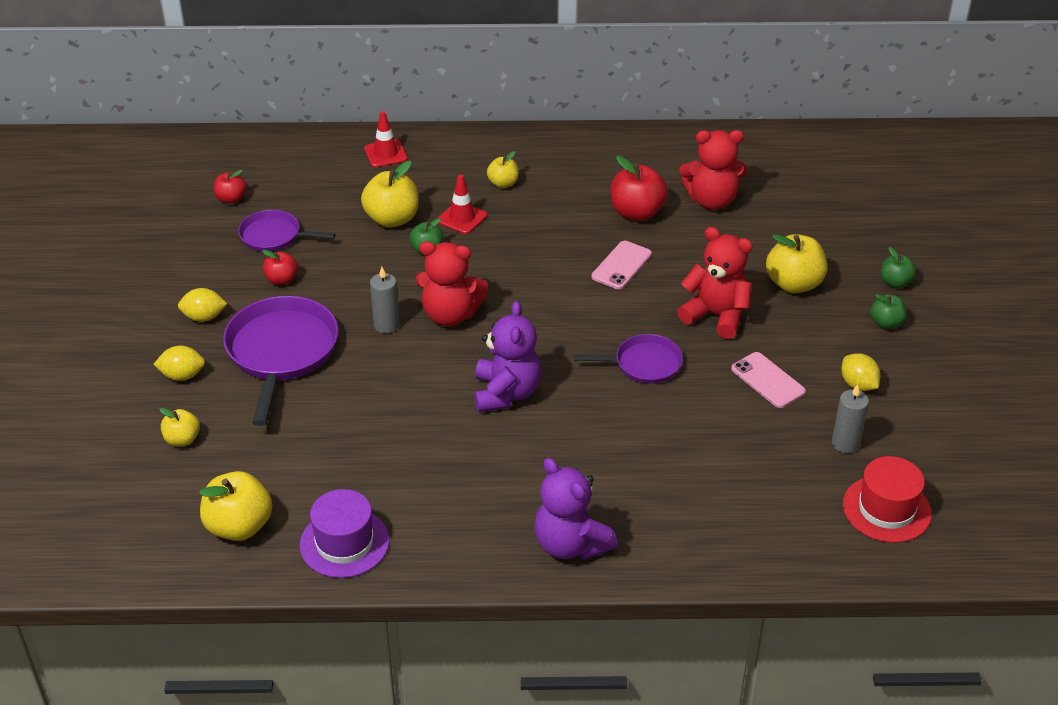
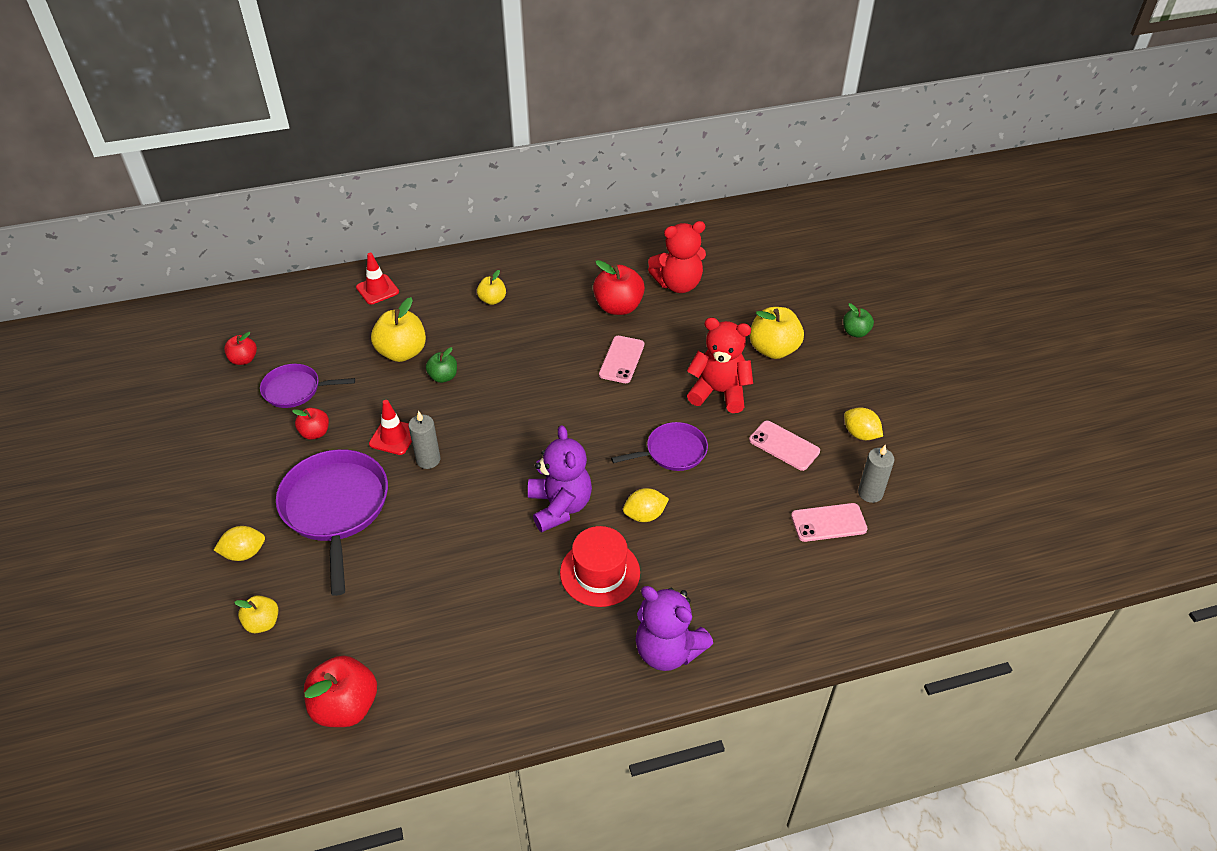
camera: 15 degrees left, 5 degrees up
yellow lemon [178,288,227,322] -> yellow lemon moved to [623,488,669,522]
yellow apple [199,471,272,541] -> red apple [304,656,377,727]
purple hat [300,489,390,578] -> none
red teddy bear [415,241,488,326] -> none
red traffic cone [437,175,487,234] -> red traffic cone moved to [369,400,412,455]
red hat [843,456,932,543] -> red hat moved to [560,526,640,607]
green apple [870,294,907,329] -> none
none -> pink phone [791,503,868,542]

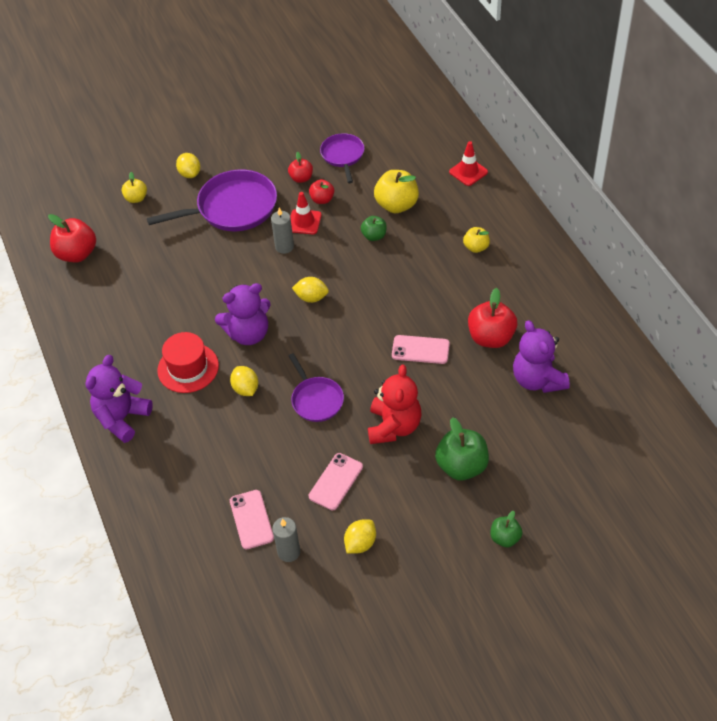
camera: 85 degrees right, 5 degrees up
red apple [224,332,257,365] -> red apple moved to [309,179,334,204]
red teddy bear [648,221,706,293] -> purple teddy bear [513,320,570,393]
yellow apple [749,307,804,359] -> green apple [435,417,489,480]
none -> yellow lemon [292,277,329,303]

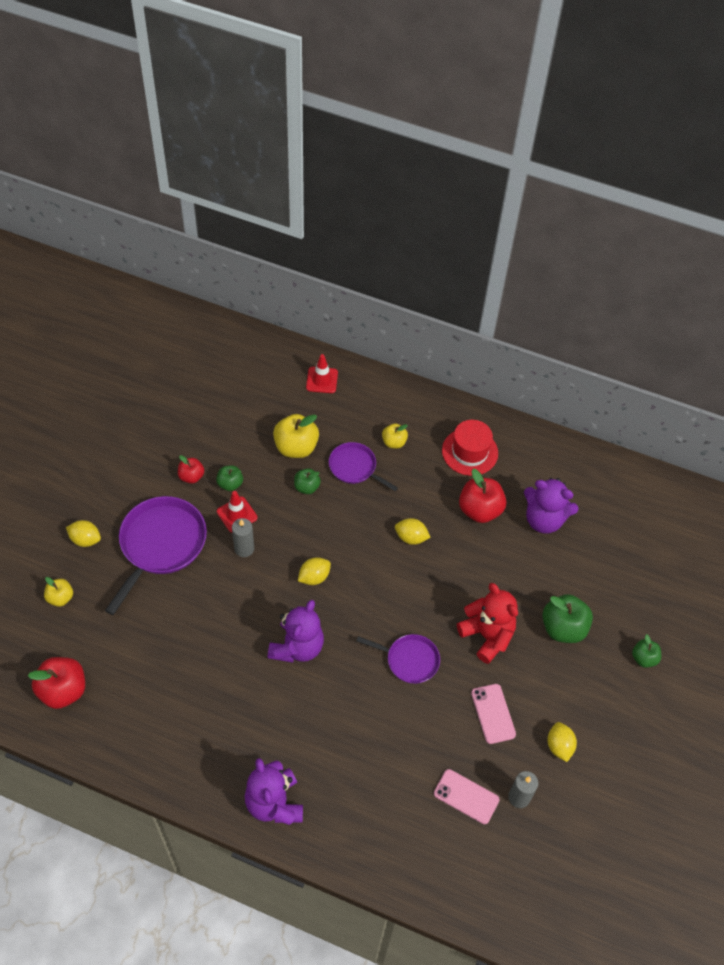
camera: 50 degrees left, 5 degrees up
red hat [157,332,219,393] -> red hat moved to [442,420,498,476]
yellow lemon [230,366,258,396] -> yellow lemon moved to [395,518,431,545]
red apple [309,179,334,204] -> green apple [216,465,243,491]
purple pan [320,133,365,183] -> purple pan moved to [329,442,398,491]
pink phone [392,335,450,364] -> none

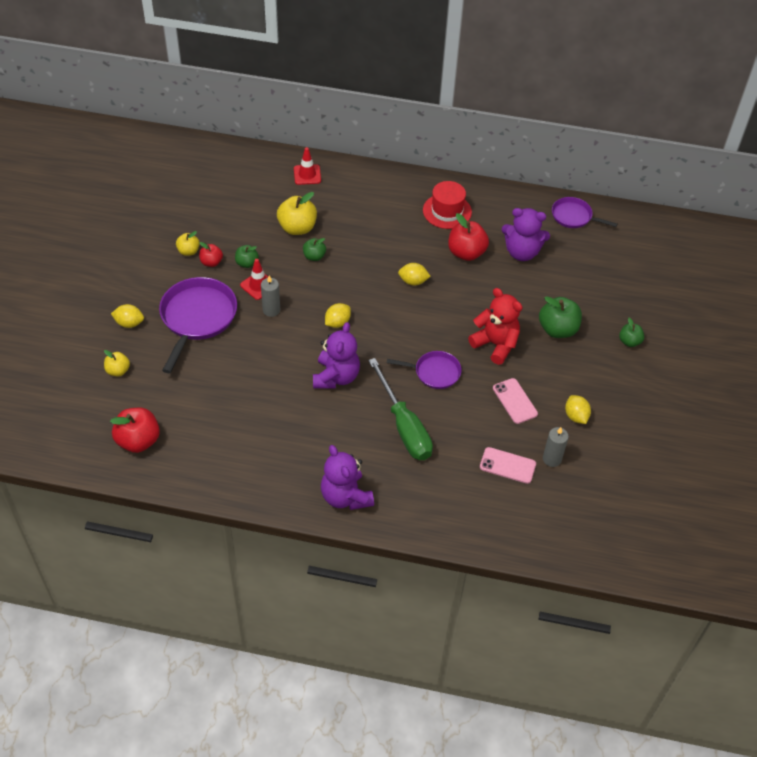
camera: 10 degrees left, 5 degrees down
purple pan [329,442,398,491] -> purple pan moved to [552,197,617,228]
yellow apple [382,423,408,449] -> yellow apple moved to [176,231,200,256]
none -> green screwdriver [368,358,433,460]

